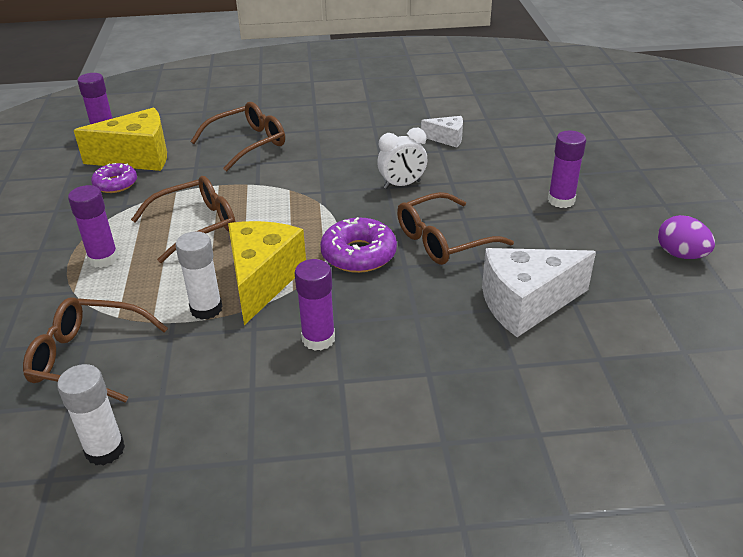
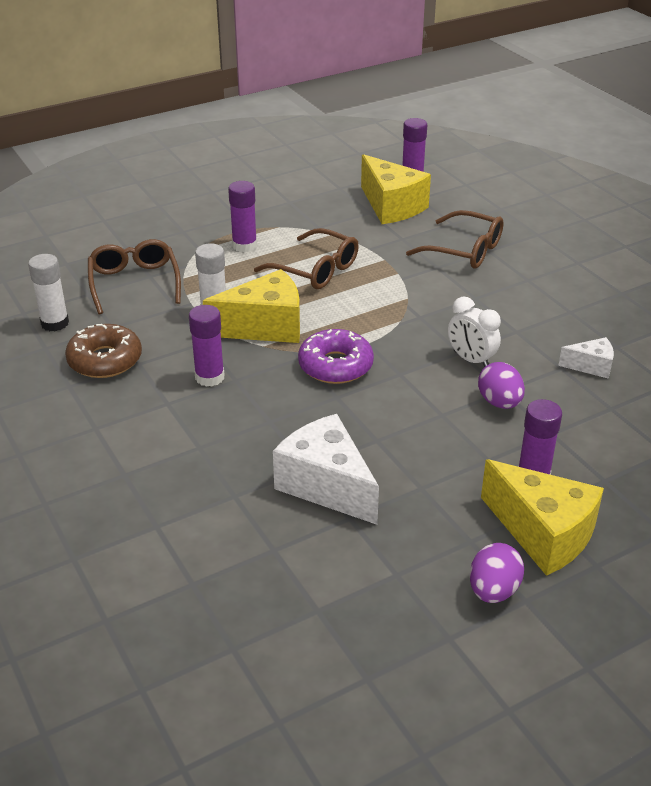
camera: 65 degrees right, 0 degrees up
purple donut [91,163,137,193] -> none
brown glasses [397,192,514,265] -> none
white cheese [421,116,463,148] -> white cheese turned 75 degrees counterclockwise [558,337,614,379]
none -> brown donut [65,324,142,378]
none -> purple egg [478,362,525,409]
none -> yellow cheese [481,459,604,576]

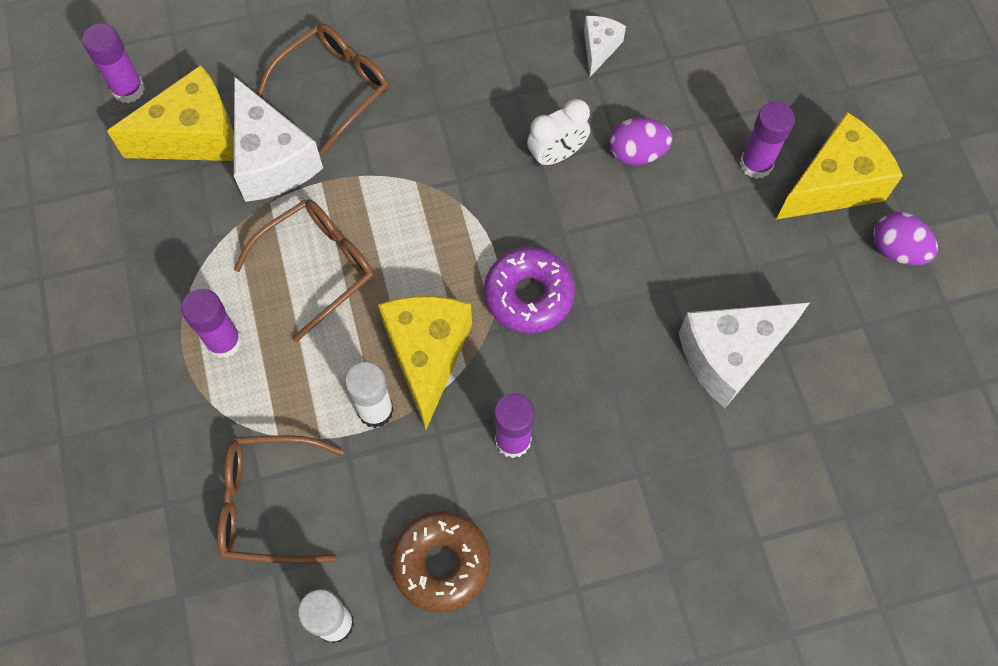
camera: 75 degrees left, 30 degrees up
none -> white cheese [234,76,323,202]

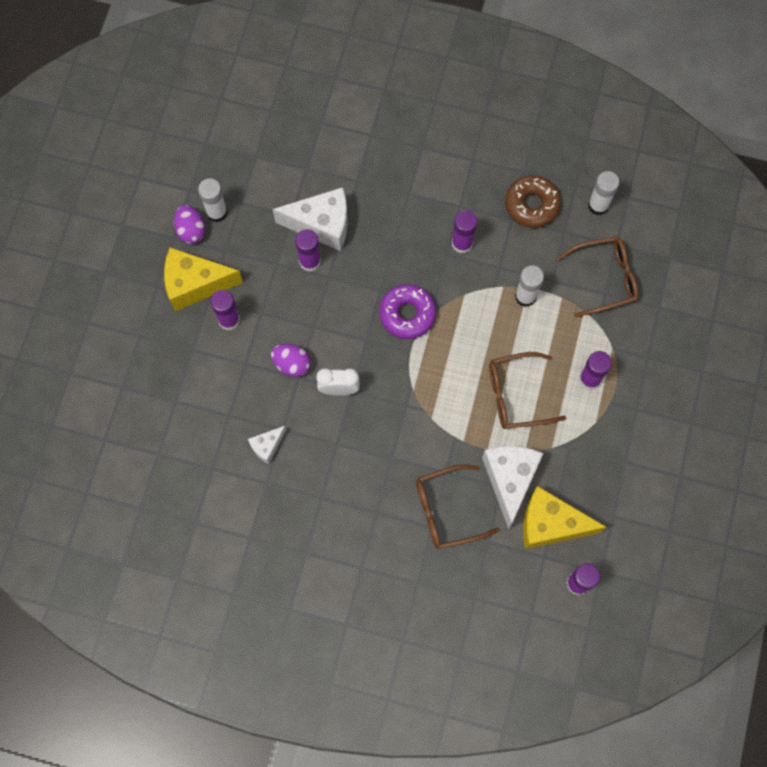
camera: 150 degrees left, 5 degrees up
brown glasses [217,435,344,564] -> brown glasses turned 45 degrees counterclockwise [557,236,638,318]
yellow cheese [378,296,472,430] -> none
none -> white glue stick [198,178,228,222]
none -> purple glue stick [295,229,321,272]

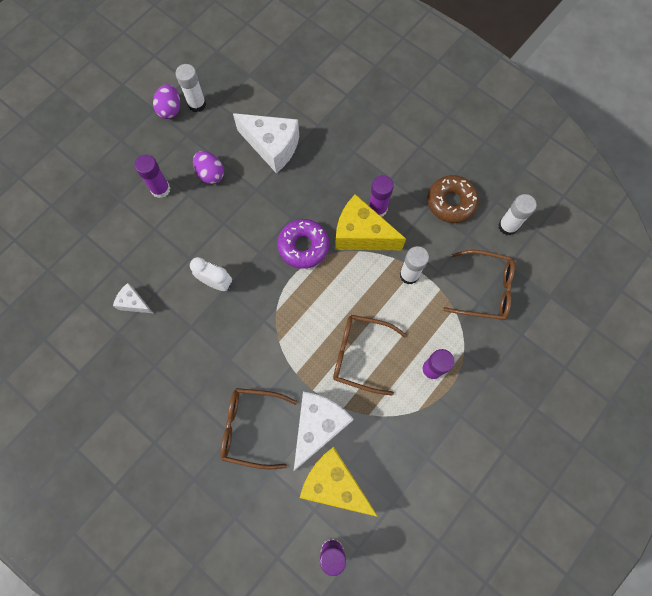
camera: 25 degrees right, 0 degrees up
yellow cheese [164,247,243,311] -> yellow cheese moved to [335,194,406,250]
white cheese [248,426,286,464] -> white cheese turned 45 degrees clockwise [113,283,153,313]
purple egg [271,344,311,377] -> purple egg moved to [193,151,224,184]
purple glue stick [295,229,321,272] -> none

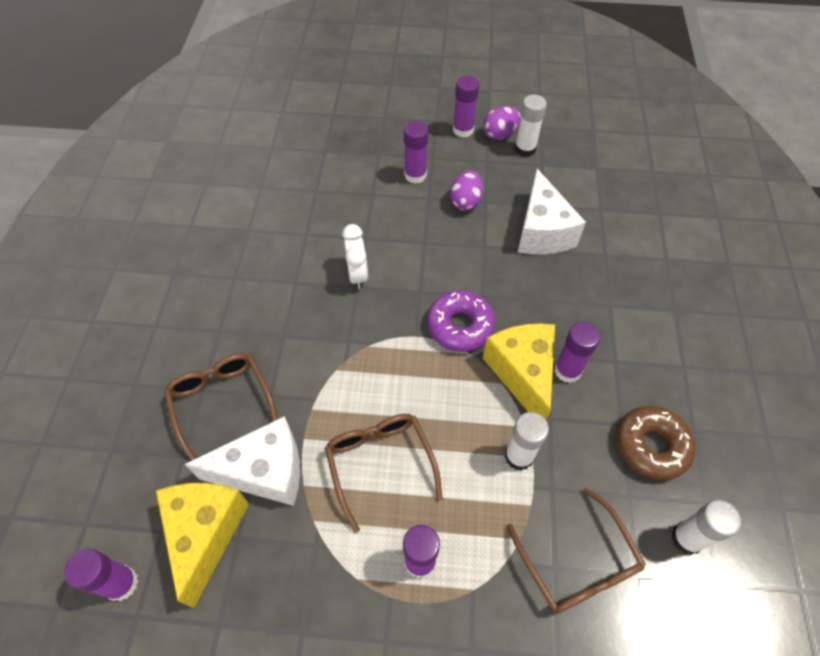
camera: 55 degrees right, 15 degrees down
white cheese [113,283,153,313] -> none
none -> purple glue stick [453,75,479,138]

